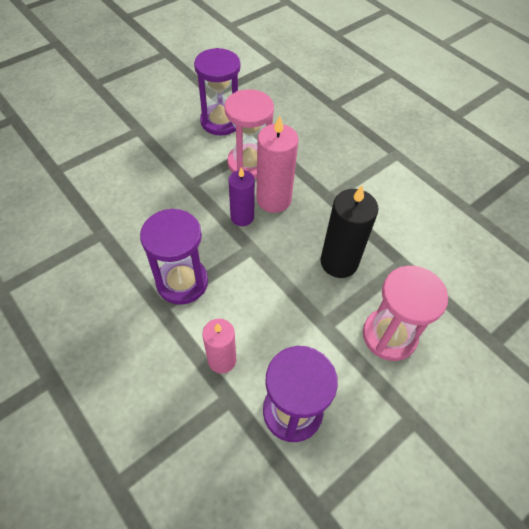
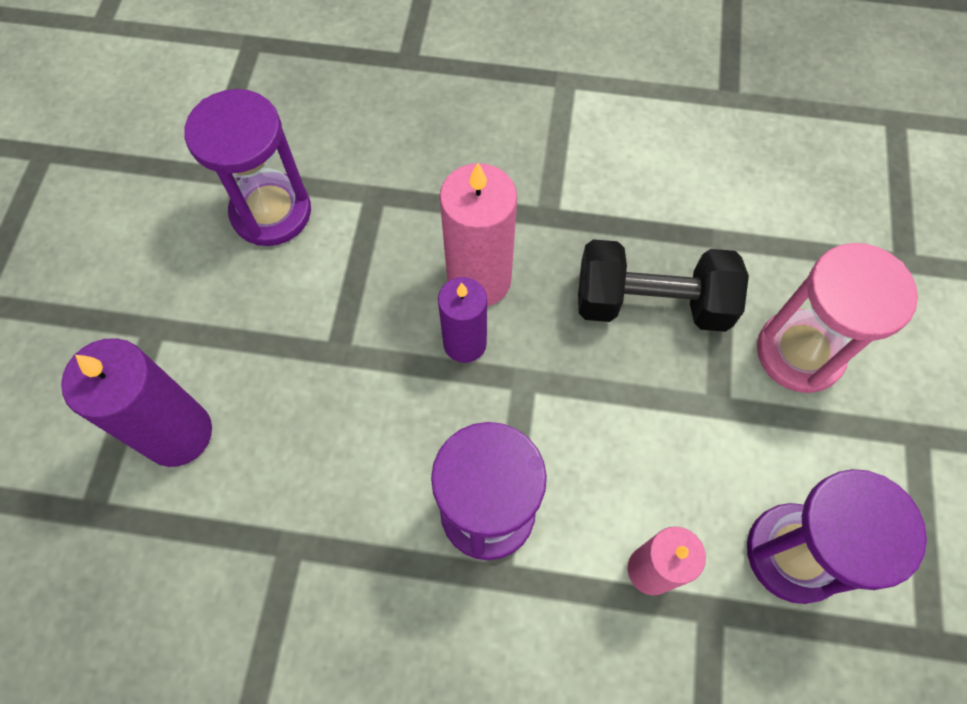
camera: 40 degrees left, 10 degrees up
pink hourglass [224,89,274,179] -> none
black candle [320,185,379,278] -> black dumbbell [578,239,749,332]
none -> purple candle [61,338,212,467]

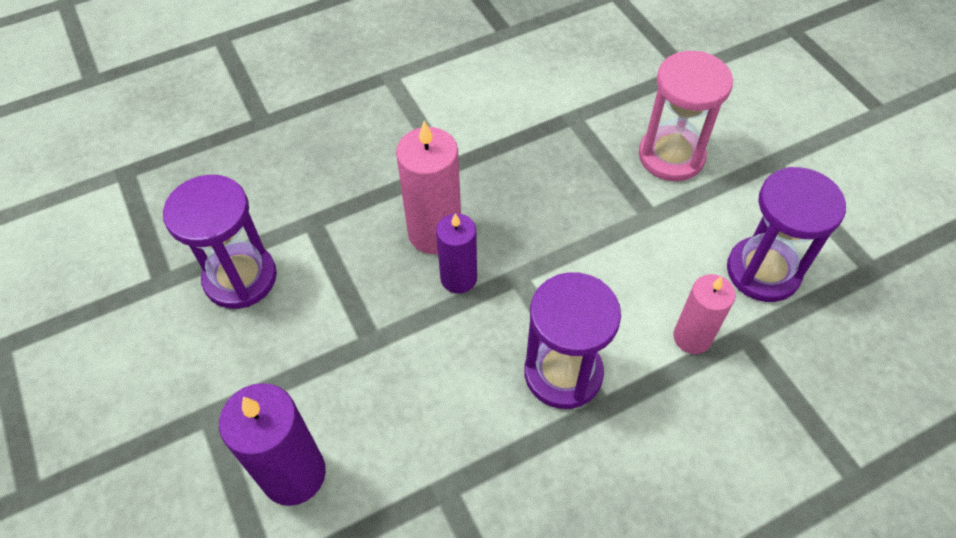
camera: 35 degrees left, 10 degrees down
black dumbbell [578,239,749,332] -> none

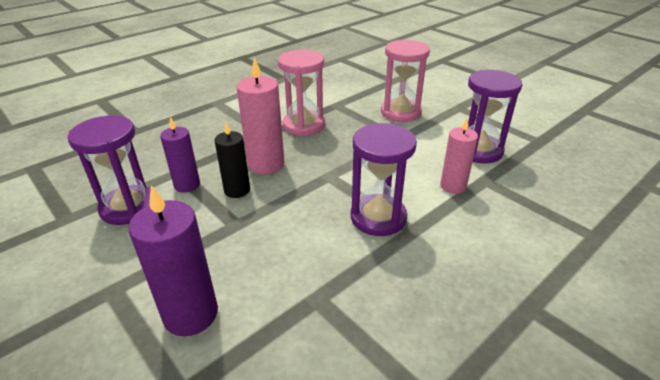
camera: 15 degrees left, 20 degrees down
purple candle [436,213,477,294] -> purple candle moved to [160,117,200,193]
none -> black candle [214,122,250,198]
none -> pink hourglass [278,50,325,136]

